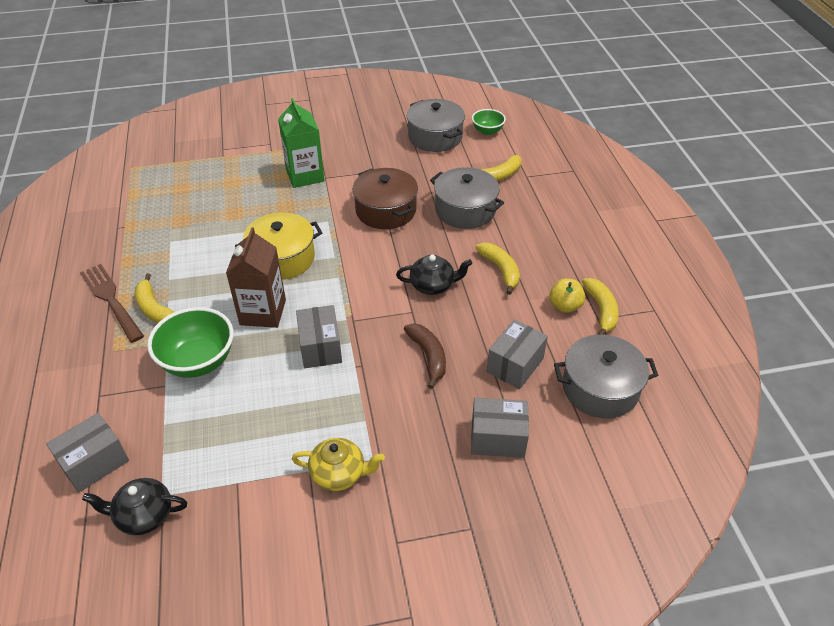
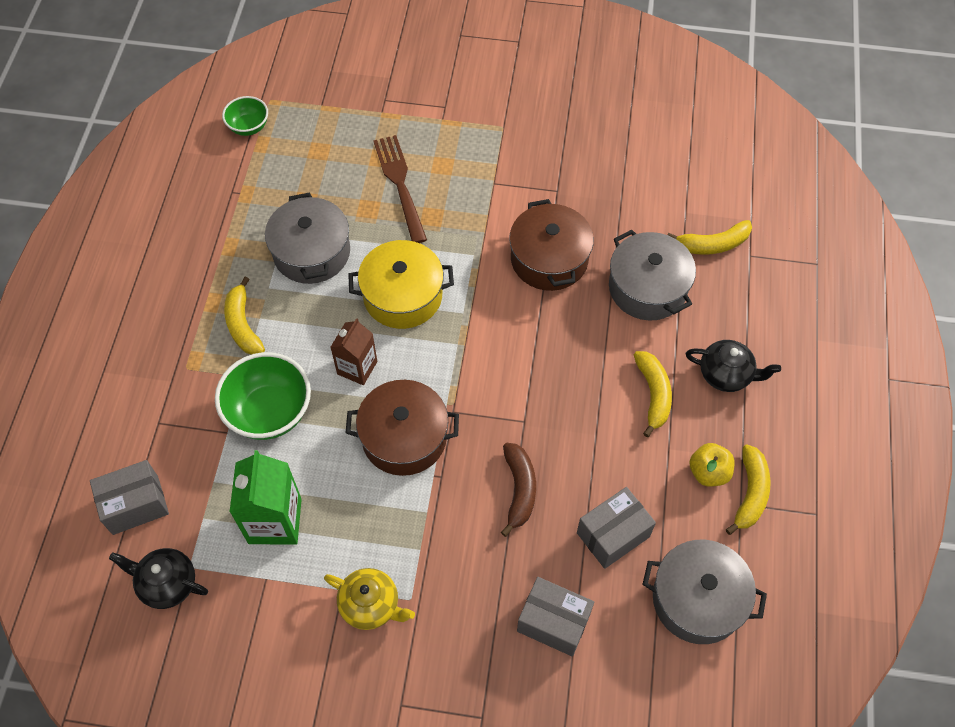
camera: 20 degrees right, 15 degrees up
brown fork [80,264,144,343] -> brown fork moved to [373,135,427,243]
brown carton [226,227,286,328] -> brown carton [331,318,377,385], size x0.66
green carton [278,98,325,188] -> green carton moved to [230,450,302,545]
grey box [296,305,342,368] -> brown pot [346,380,459,476]
black teapot [396,255,472,295] -> black teapot moved to [686,340,781,392]
grey pot [406,99,465,152] -> grey pot moved to [265,192,350,284]
green bowl [472,109,506,135] -> green bowl moved to [222,96,268,136]

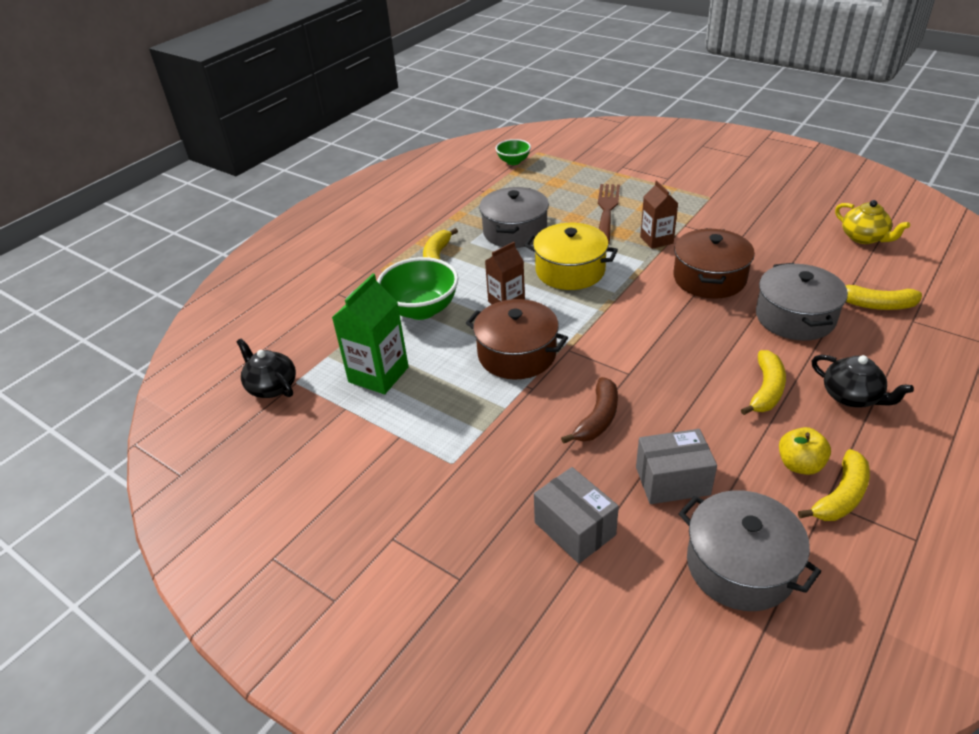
camera: 30 degrees right, 20 degrees down
grey box [90,460,169,535] -> none
yellow teapot [324,568,415,630] -> yellow teapot moved to [835,200,910,244]
none -> brown carton [640,180,678,249]

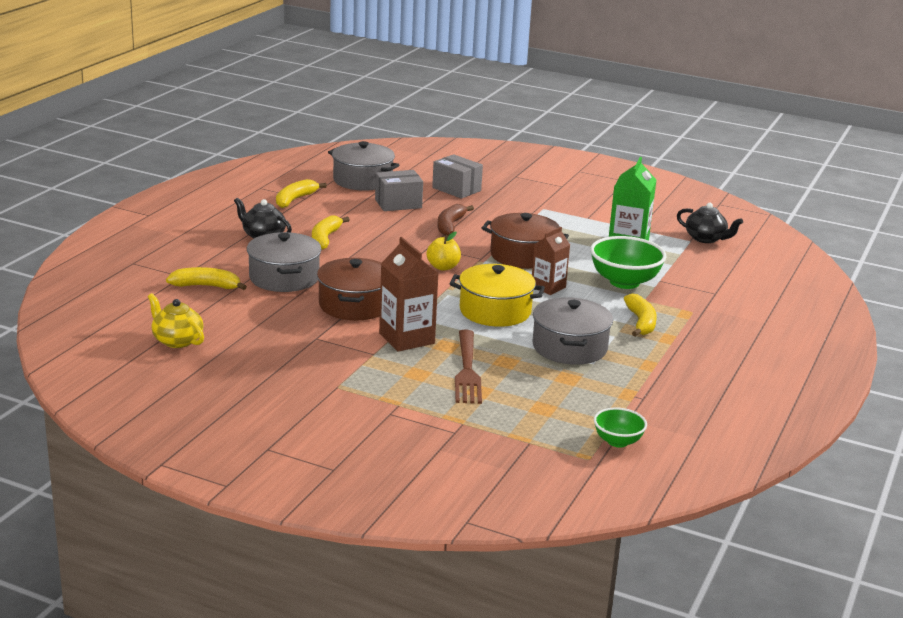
camera: 165 degrees right, 15 degrees down
brown carton [640,180,678,249] -> brown carton [379,237,439,352], size x1.51
yellow apple [779,427,831,475] -> yellow apple moved to [426,232,461,271]

